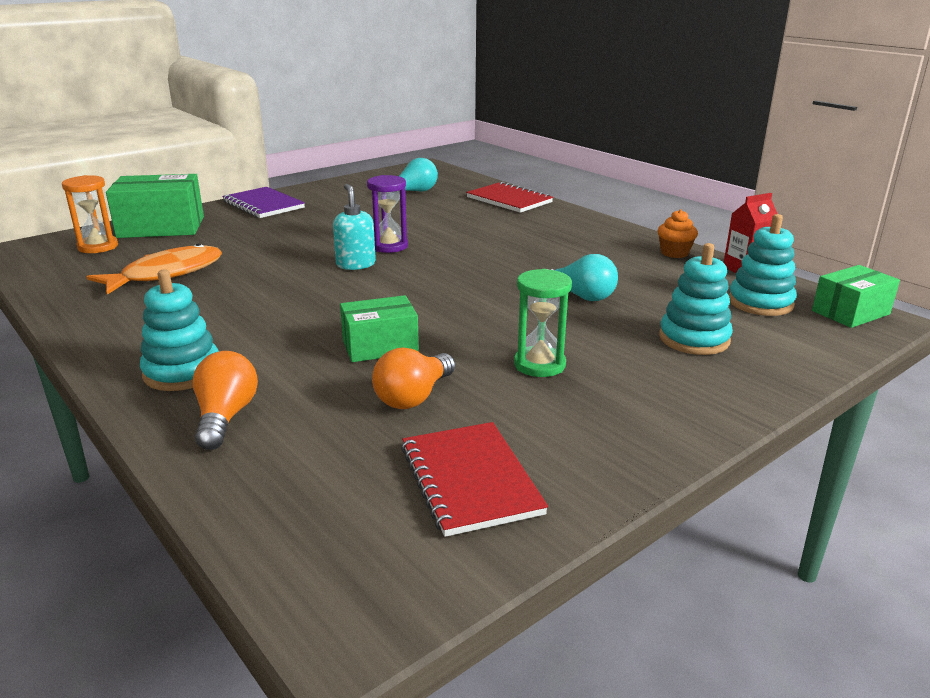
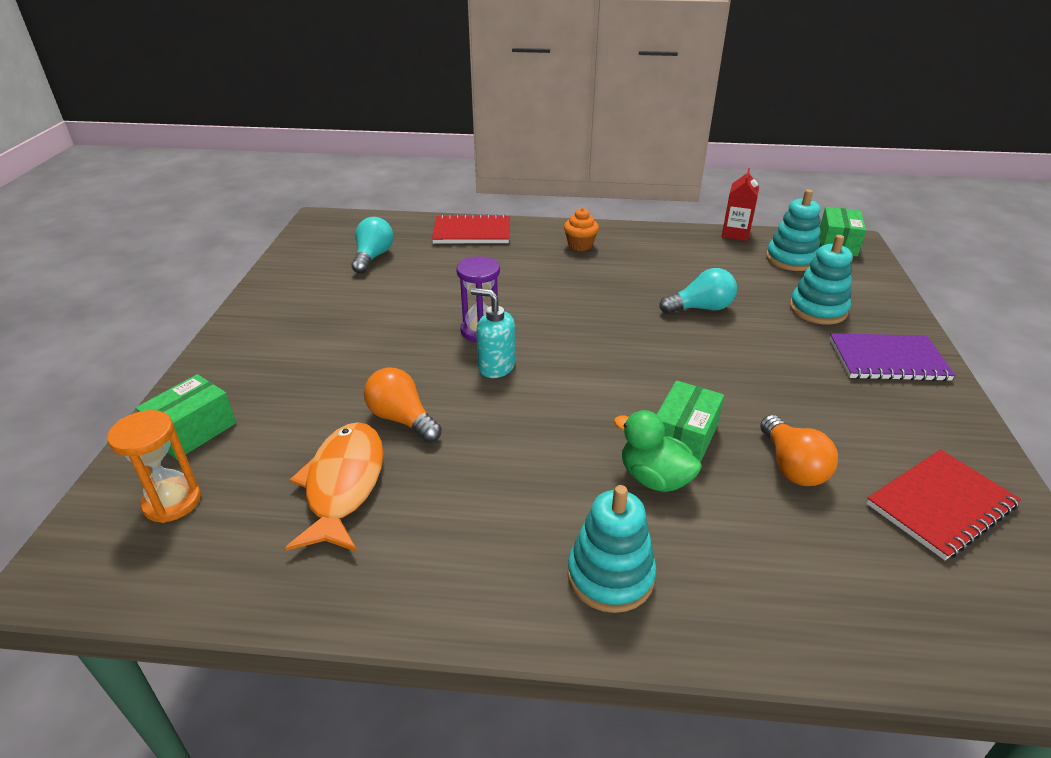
camera: 45 degrees left, 10 degrees up
green box [106,174,204,238] -> green box [136,374,236,460], size x0.64
orange light bulb [193,351,258,450] -> orange light bulb moved to [364,368,442,443]
purple notebook [222,187,305,218] -> purple notebook moved to [830,333,955,381]
red notebook [401,422,548,537] -> red notebook turned 60 degrees counterclockwise [866,449,1021,560]
green hourglass [514,269,572,377] -> none
orange cupcake [657,209,698,258] -> orange cupcake moved to [564,208,599,251]
none -> green duck [614,410,702,492]

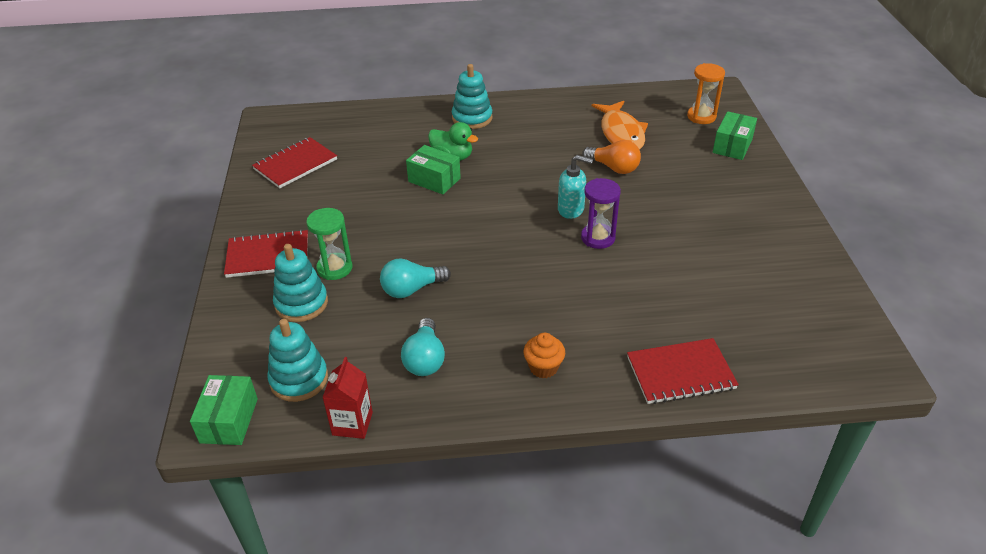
camera: 170 degrees right, 5 degrees up
turquoise light bulb [352,217,393,274] -> turquoise light bulb moved to [401,318,445,376]
green box [657,380,724,463] -> green box turned 75 degrees counterclockwise [406,145,461,194]
orange light bulb [760,415,838,486] -> none
purple notebook [830,333,955,381] -> red notebook [224,229,308,278]
none -> green hourglass [306,208,352,280]

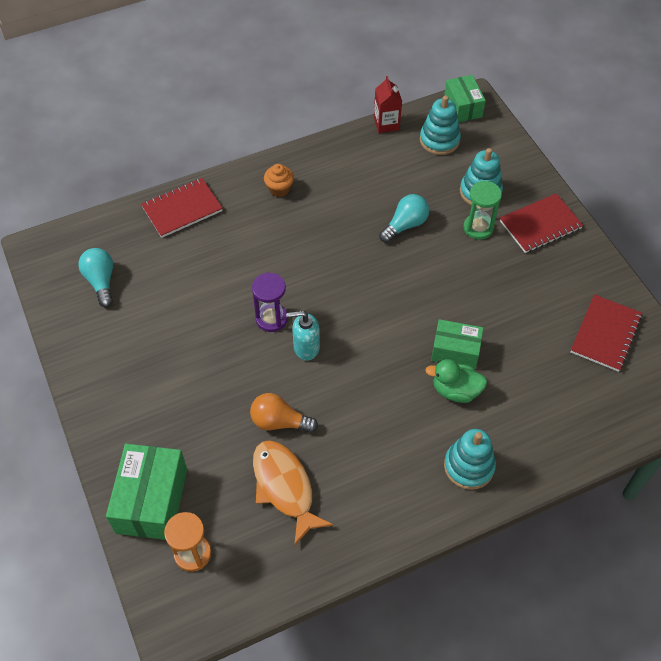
camera: 160 degrees right, 15 degrees up
turquoise light bulb [401,318,445,376] -> turquoise light bulb moved to [78,248,113,307]
green box [713,111,757,160] -> green box [106,444,187,540], size x1.56

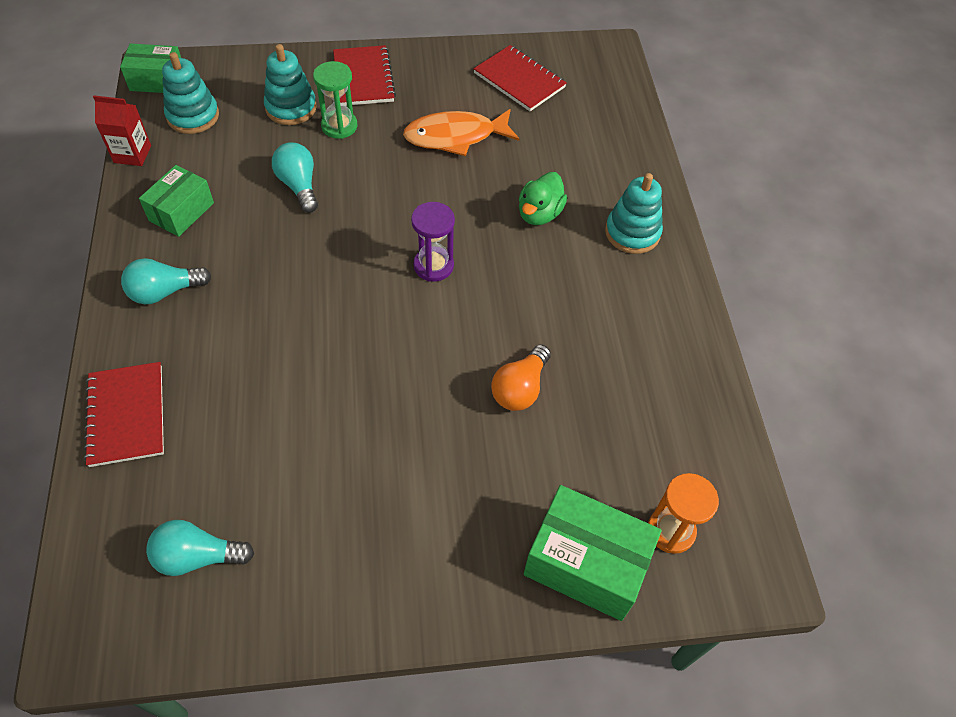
camera: 75 degrees left, 0 degrees up
purple hourglass [252,273,288,332] -> purple hourglass moved to [411,202,455,282]
orange fish [253,440,333,546] -> orange fish moved to [403,109,519,156]
orange cupcake [264,164,294,197] -> turquoise light bulb [121,258,212,304]
turquoise soap dispenser [286,311,320,360] -> none
green box [431,319,483,369] -> green box moved to [139,165,214,237]

